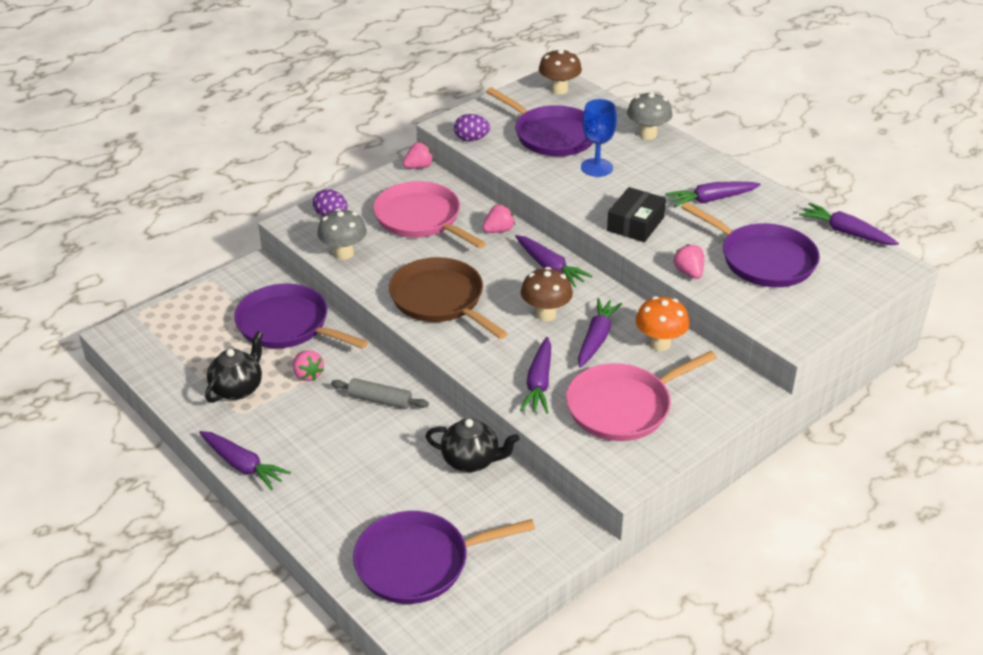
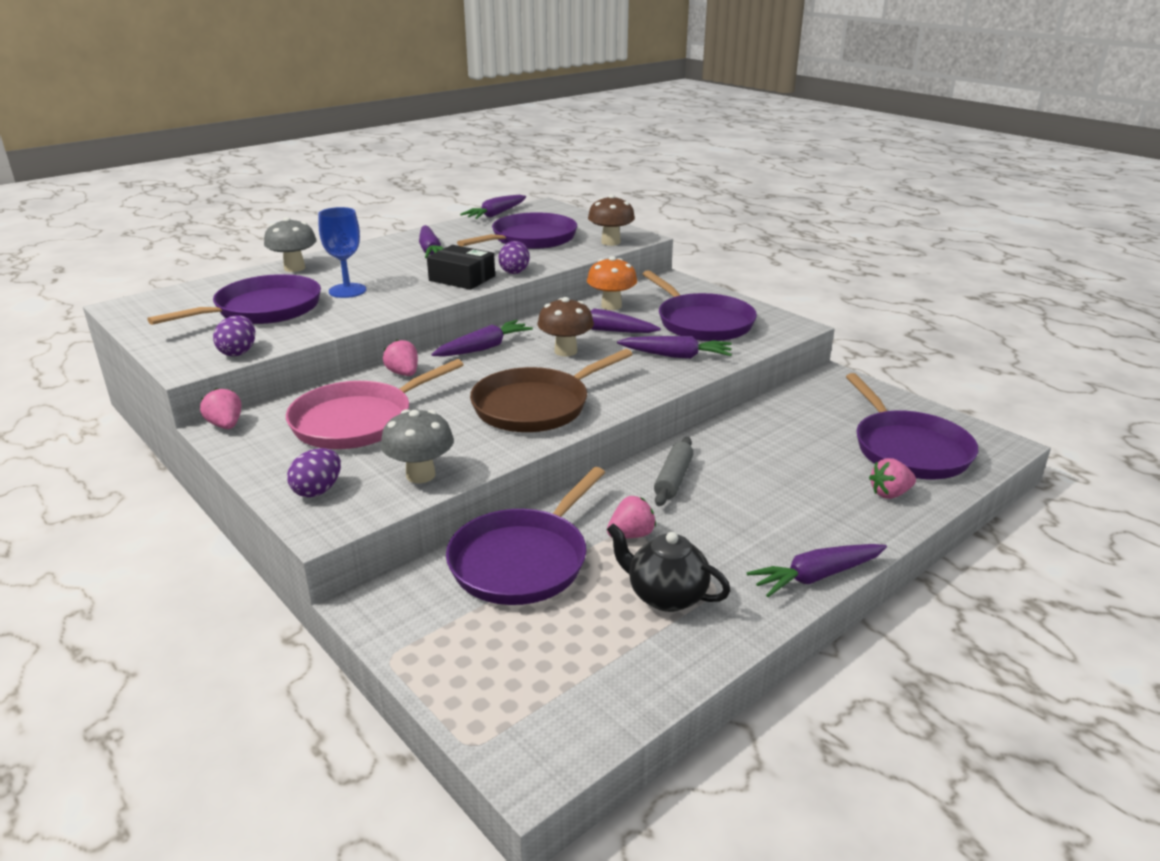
camera: 90 degrees left, 10 degrees down
purple carrot [199,431,291,490] -> purple carrot turned 150 degrees counterclockwise [747,544,887,597]
black teapot [425,418,520,472] -> none
brown mushroom [539,49,582,94] -> brown mushroom moved to [588,194,635,246]
pink pan [566,351,717,441] -> purple pan [643,270,757,341]
pink strawberry [674,244,704,279] -> pink strawberry moved to [869,458,916,499]
none -> purple egg [499,241,530,274]

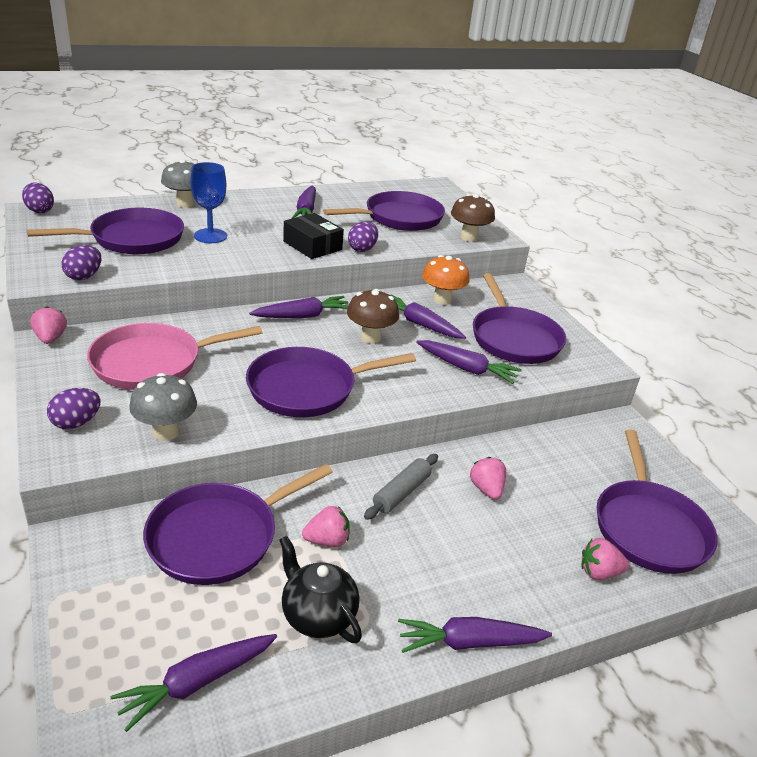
camera: 15 degrees right, 5 degrees up
pink strawberry [383,339,418,376] -> pink strawberry moved to [470,457,506,500]
purple carrot [460,195,526,219] -> purple carrot moved to [110,634,277,732]
brown pan [470,349,633,432] -> purple pan [246,347,416,417]
none -> purple egg [22,183,54,213]

